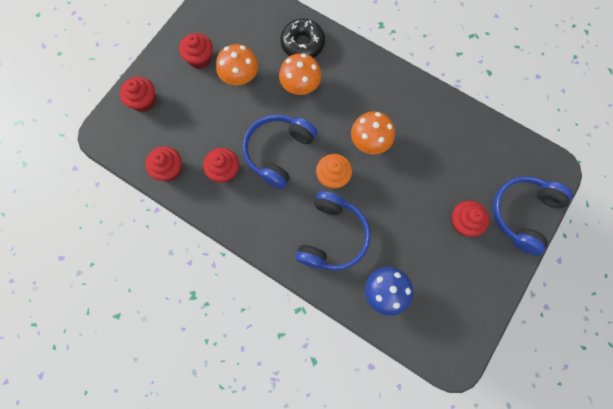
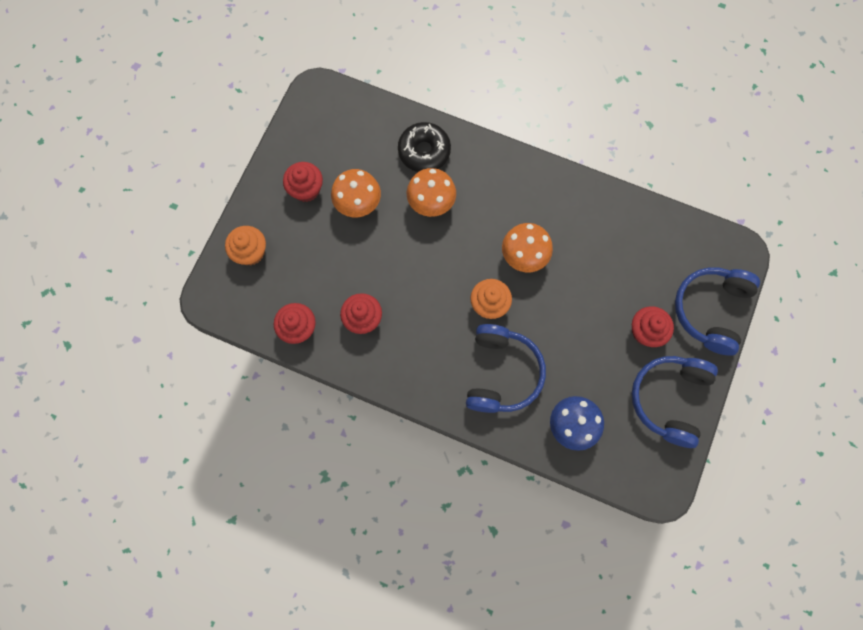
camera: 10 degrees left, 0 degrees up
red cupcake [120,77,156,112] -> orange cupcake [225,226,266,265]
blue headphones [243,114,317,189] -> blue headphones moved to [632,356,718,448]

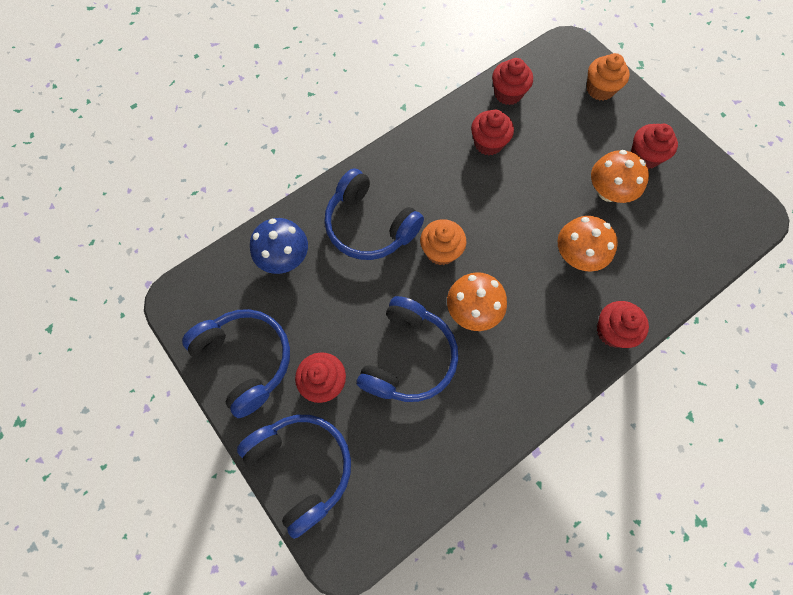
camera: 120 degrees right, 5 degrees down
black donut [398,122,451,172] -> none
none -> blue headphones [357,296,458,402]
none -> red cupcake [597,301,649,348]

